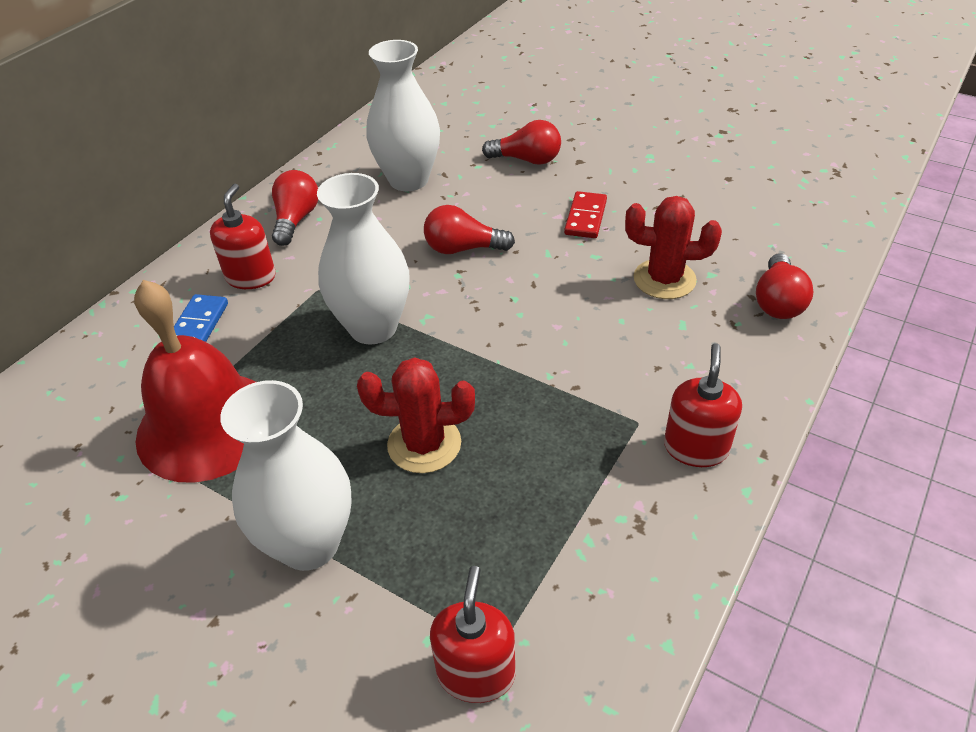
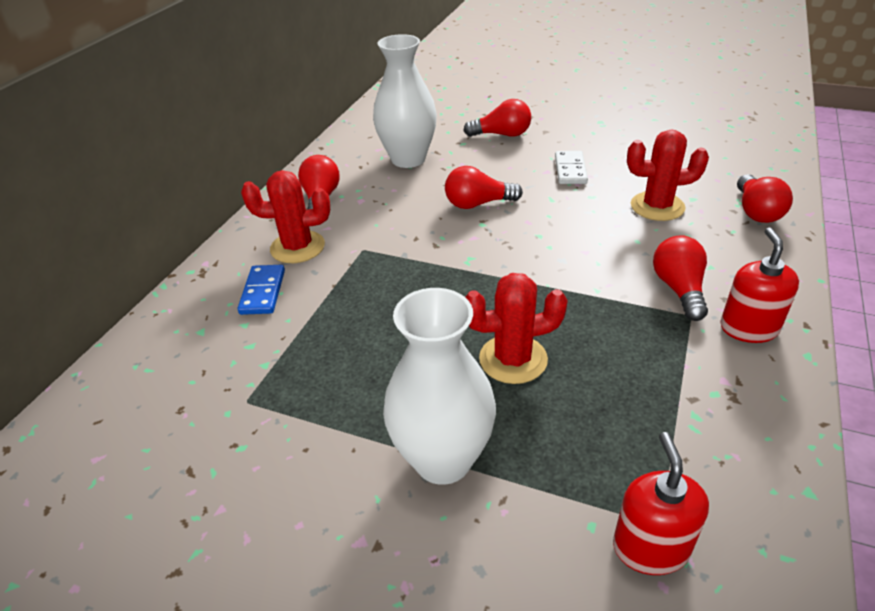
camera: 10 degrees left, 5 degrees down
red bell [134,280,256,483] -> none
red soap dispenser [210,184,276,289] -> red cactus [241,170,330,263]
white vase [317,173,410,344] -> none
red domino [564,191,607,238] -> white domino [555,151,588,184]
none -> red light bulb [653,236,708,321]

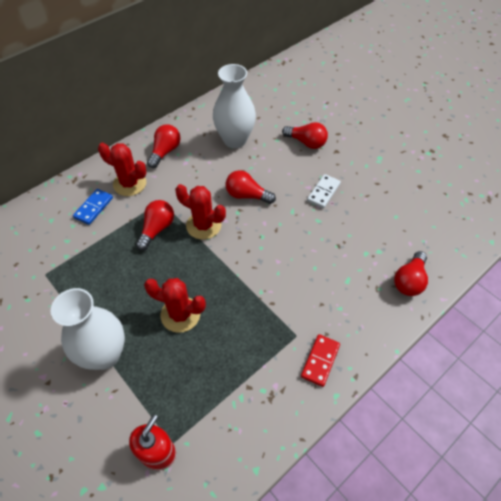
camera: 25 degrees right, 15 degrees up
red cactus [627,130,709,221] -> red cactus moved to [175,184,226,240]
red light bulb [653,236,708,321] -> red light bulb moved to [136,200,174,251]
red soap dispenser [720,228,799,343] -> red domino [301,334,340,387]

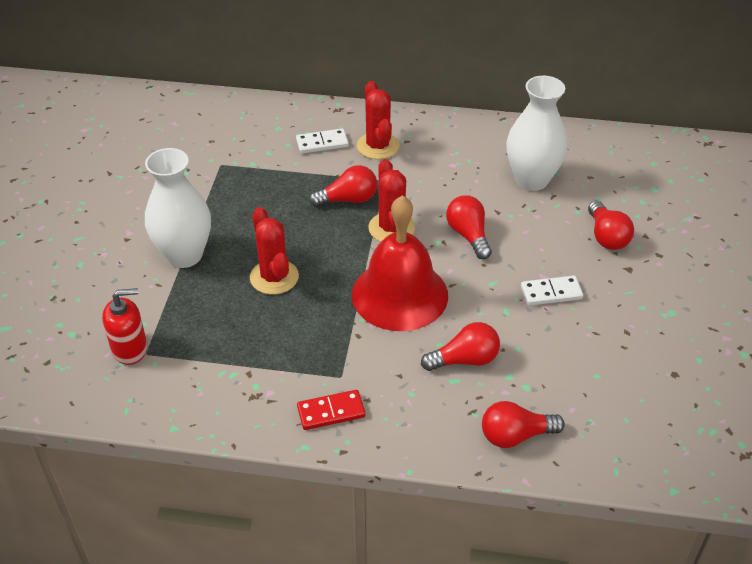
camera: 50 degrees right, 10 degrees down
blue domino [73,189,113,225] -> white domino [296,128,349,154]
red light bulb [147,124,180,168] -> red light bulb moved to [421,322,500,371]
none -> red bell [352,195,448,331]

